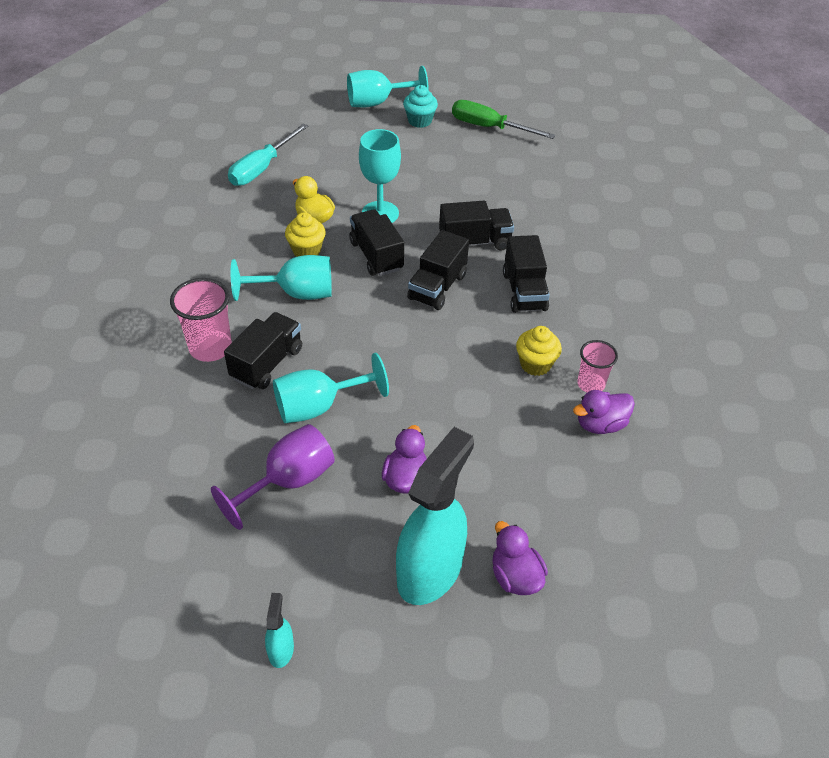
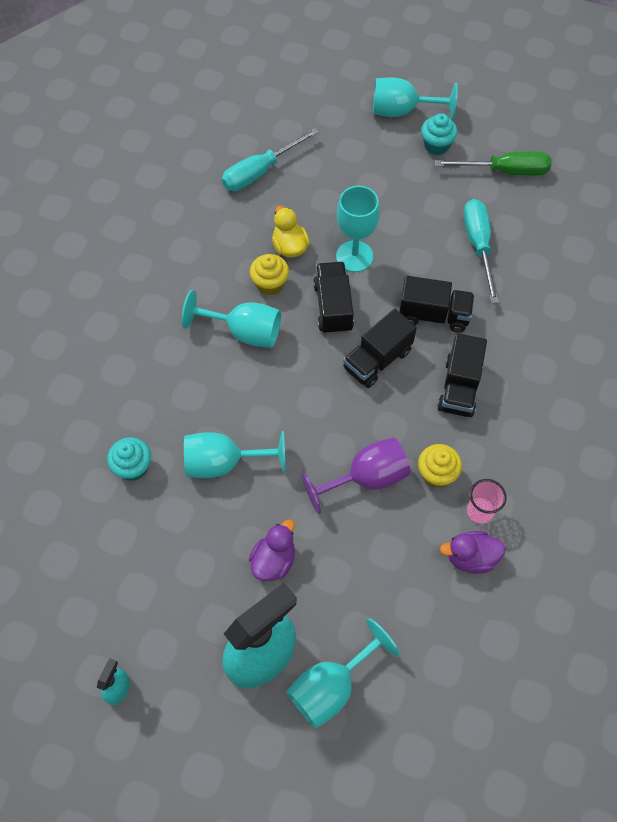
camera: 20 degrees right, 15 degrees up
pink cup [170,278,232,362] -> none
purple goblet [211,424,335,530] -> purple goblet moved to [302,437,410,514]
black truck [224,312,302,389] -> none
green screwdriver [452,100,555,139] -> green screwdriver turned 135 degrees clockwise [435,151,552,176]
purple duck [492,521,548,595] -> turquoise goblet [286,618,400,729]
none -> turquoise cupcake [107,437,151,481]
none -> turquoise screwdriver [463,199,499,303]

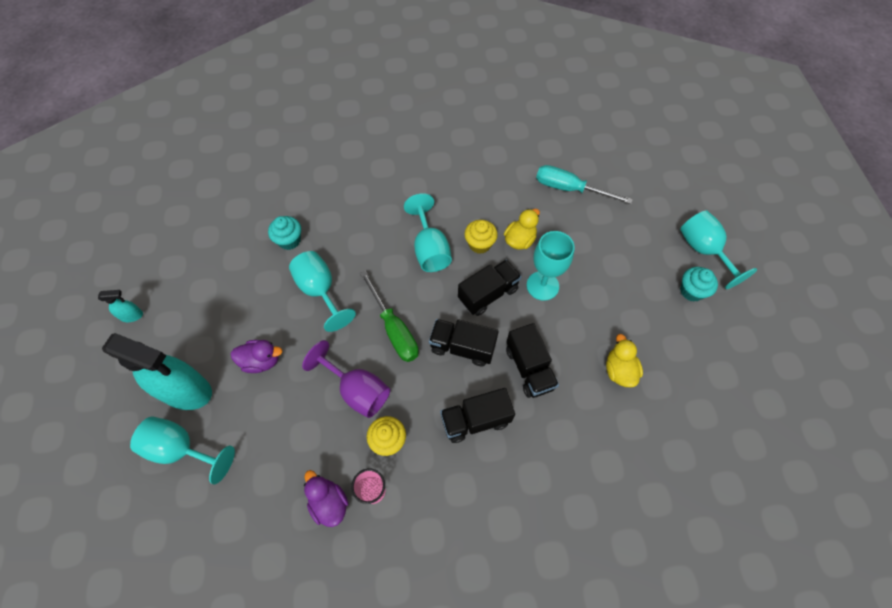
camera: 60 degrees right, 0 degrees up
green screwdriver [435,151,552,176] -> green screwdriver moved to [360,271,419,362]
turquoise screwdriver [463,199,499,303] -> yellow duck [606,334,643,387]

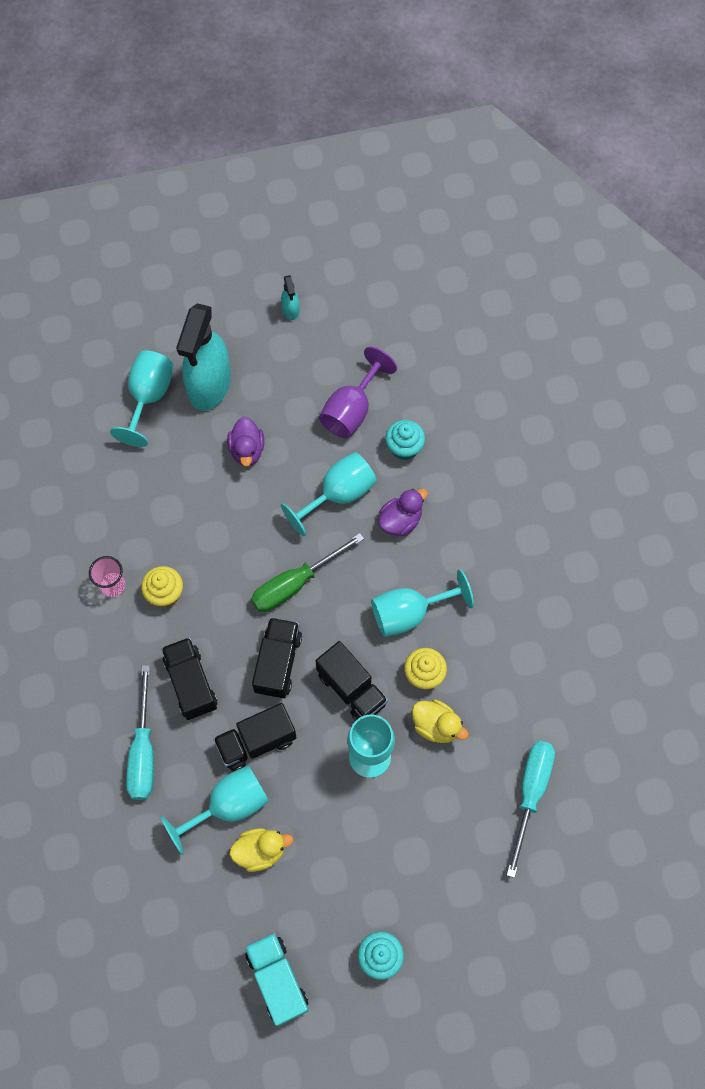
camera: 85 degrees right, 5 degrees up
purple goblet [302,340,390,418] -> purple goblet moved to [319,347,397,438]
purple duck [304,470,348,527] -> purple duck moved to [378,489,428,536]
turquoise goblet [680,210,757,289] -> turquoise goblet moved to [161,765,269,855]
none -> turquoise screwdriver [126,665,154,800]
none -> turquoise truck [245,933,309,1026]

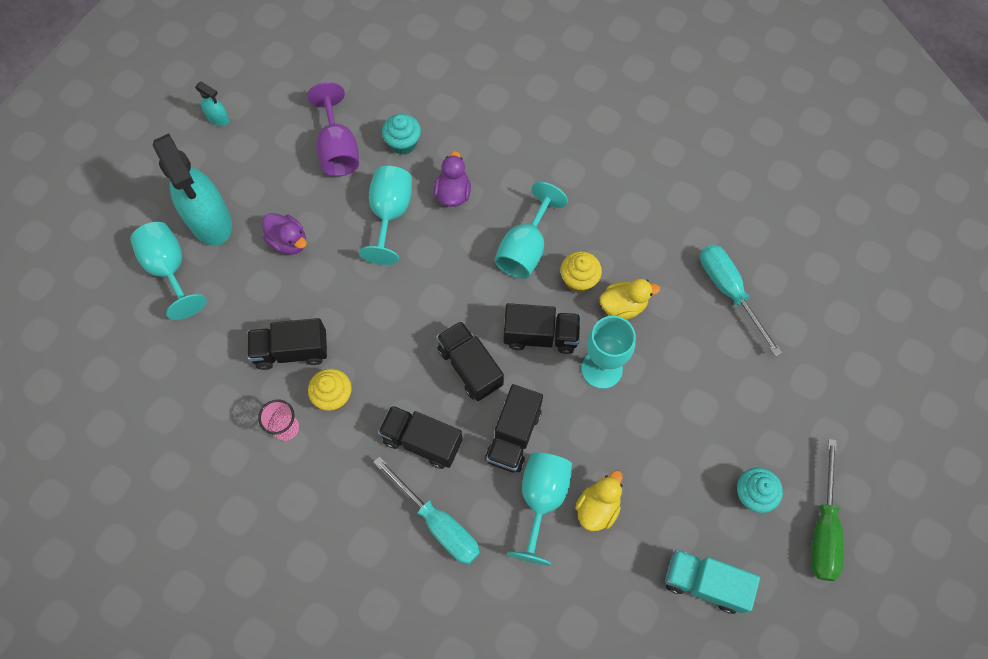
camera: 45 degrees left, 0 degrees up
green screwdriver [251,533,364,612] -> green screwdriver moved to [812,439,843,581]
none -> black truck [247,318,327,370]

